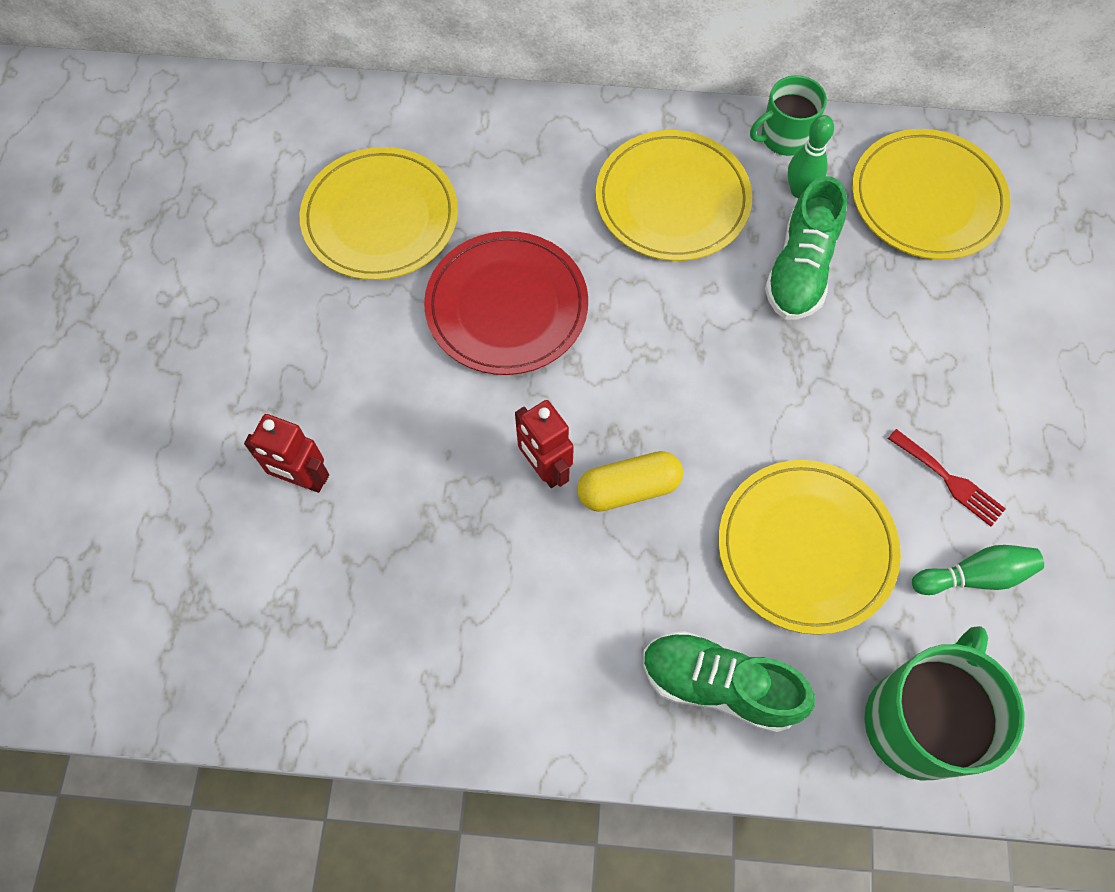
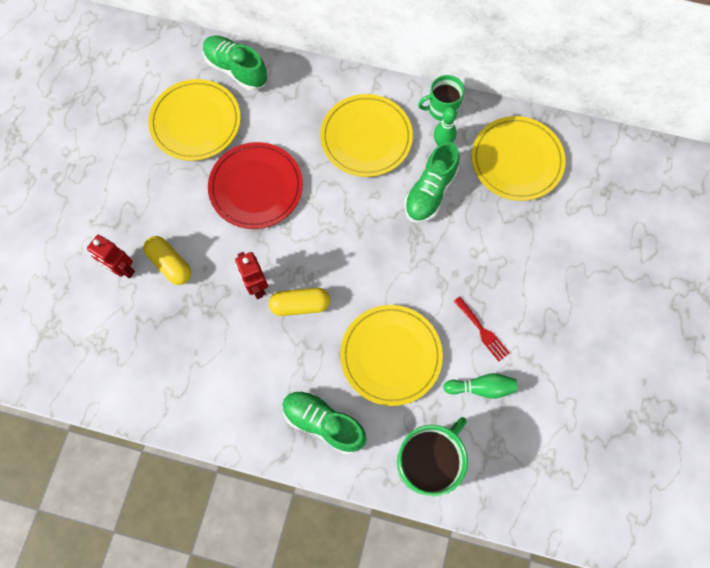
camera: 10 degrees right, 5 degrees up
none -> yellow capsule [143,236,191,285]
none -> green shoe [203,35,268,91]

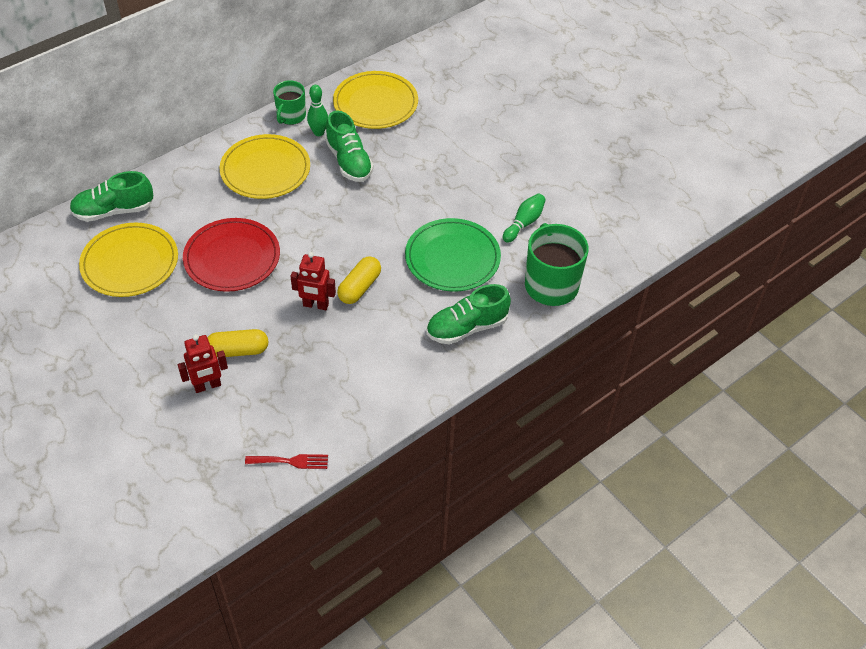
camera: 55 degrees left, 20 degrees down
yellow plate [340,305,443,406] -> green plate [405,218,501,291]
red fork [454,297,509,361] -> red fork moved to [245,454,328,469]

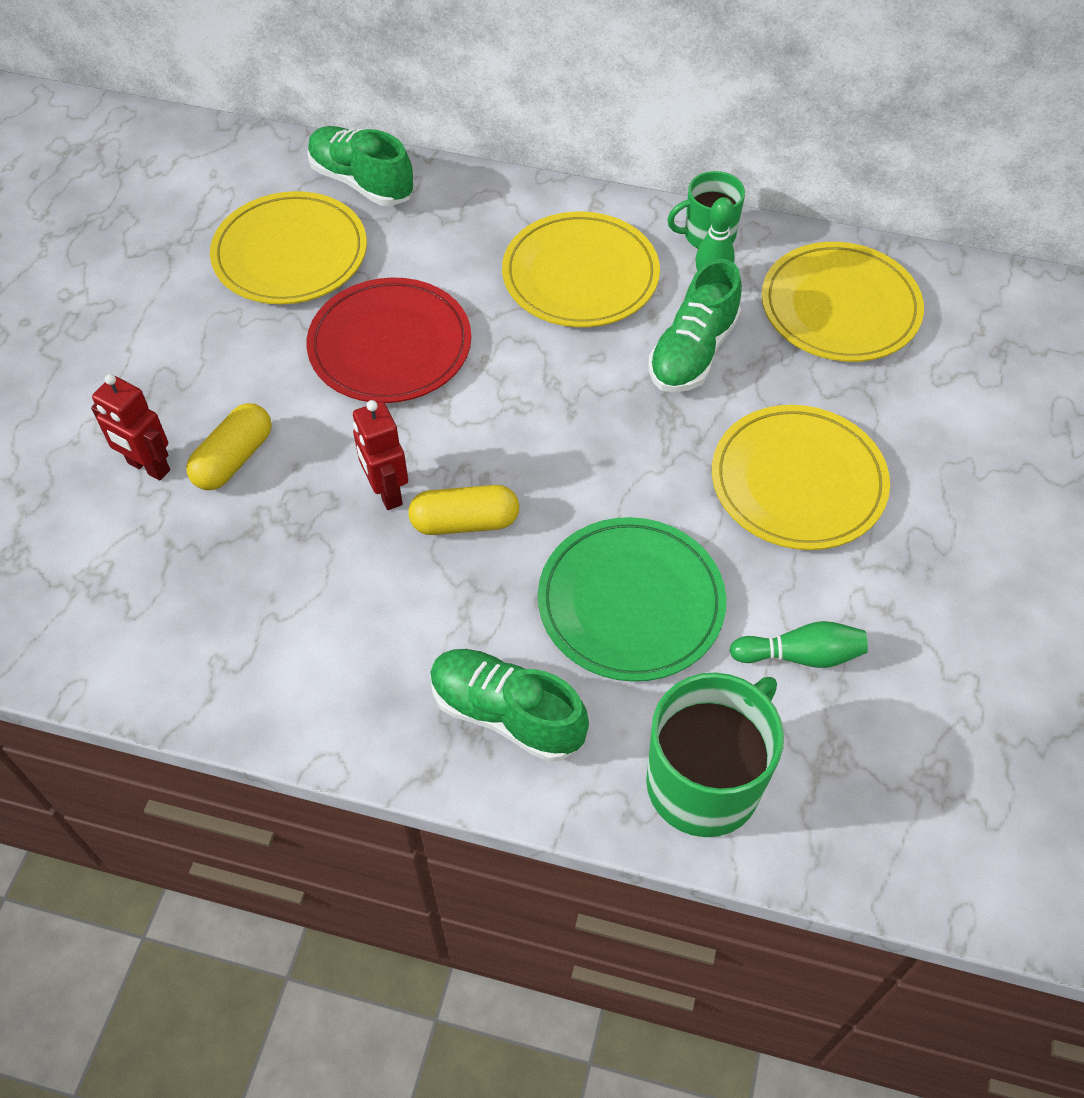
camera: 55 degrees right, 5 degrees up
yellow capsule [207,329,268,358] -> yellow capsule turned 75 degrees clockwise [186,403,272,490]
red fork [245,454,328,469] -> none
none -> yellow plate [712,405,890,550]

